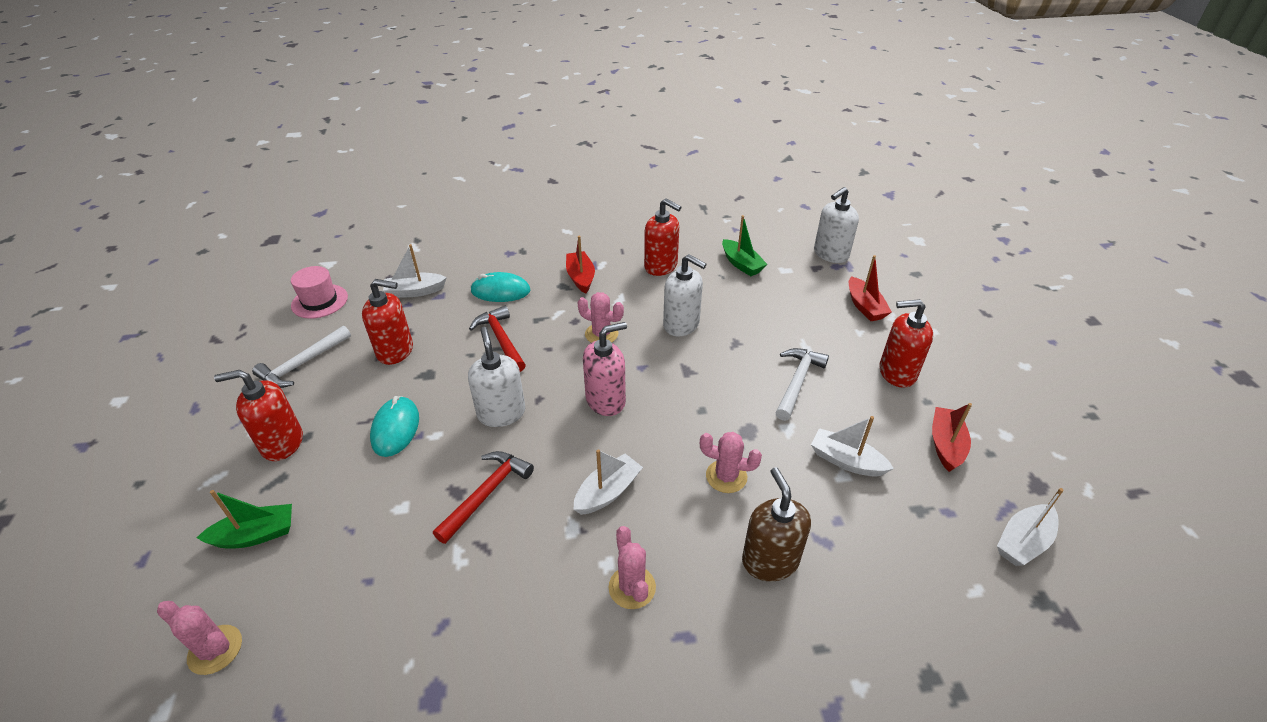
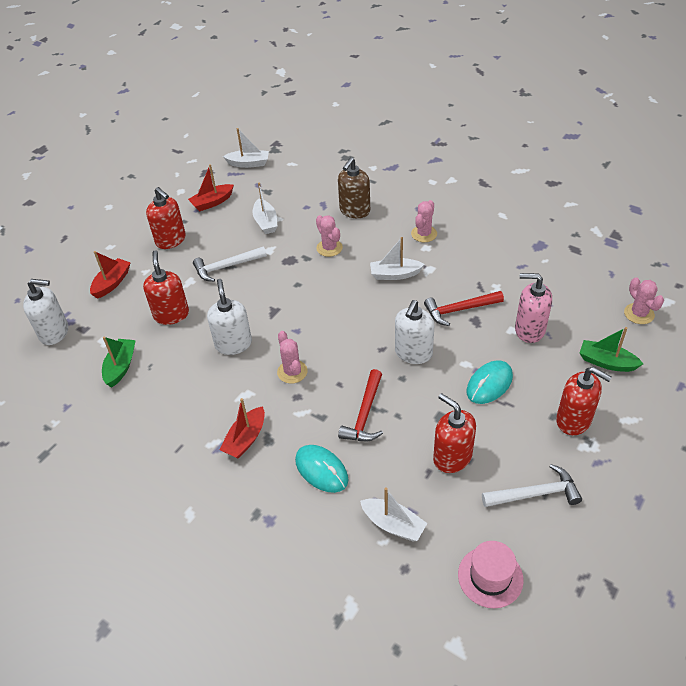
camera: 135 degrees left, 5 degrees up
pink soap dispenser [583,322,627,416] -> pink soap dispenser moved to [515,273,552,343]
red soap dispenser [644,198,681,276] -> red soap dispenser moved to [143,250,189,325]

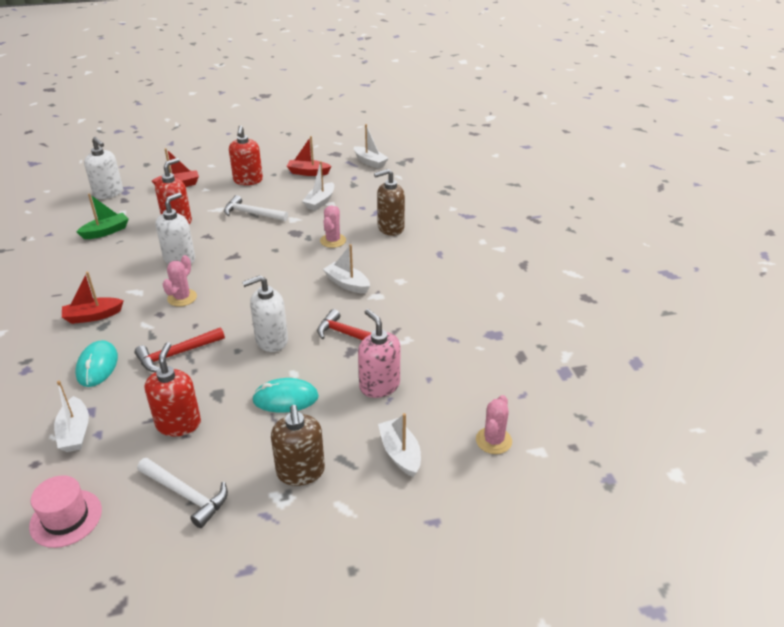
camera: 40 degrees right, 10 degrees down
pink cactus [411,200,437,242] -> none
red soap dispenser [556,367,612,435] -> brown soap dispenser [271,405,325,486]
green boat [580,327,643,372] -> white boat [378,413,421,477]

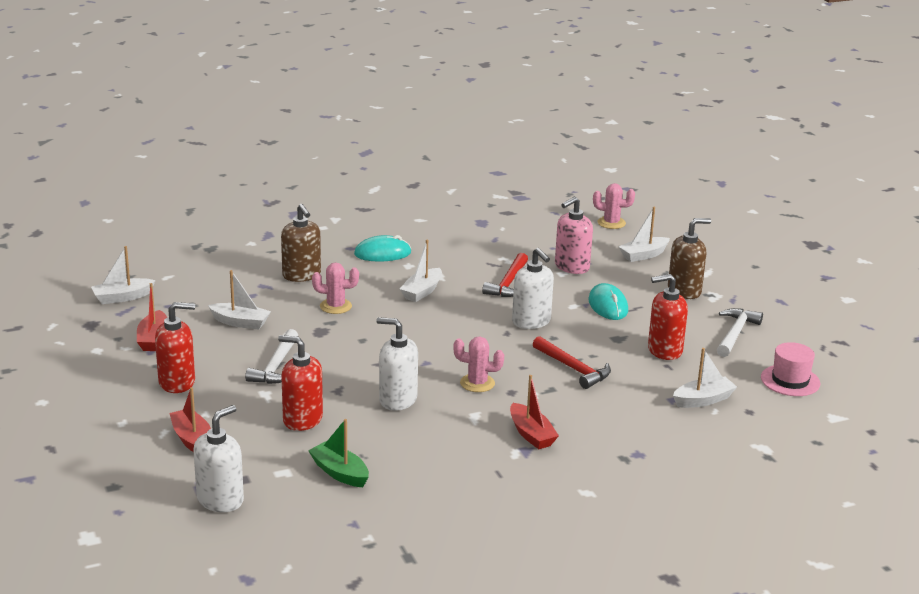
camera: 100 degrees left, 10 degrees down
turquoise mouse [75,340,118,387] -> turquoise mouse moved to [354,235,412,262]
white boat [354,124,389,169] -> white boat turned 150 degrees counterclockwise [91,246,156,304]

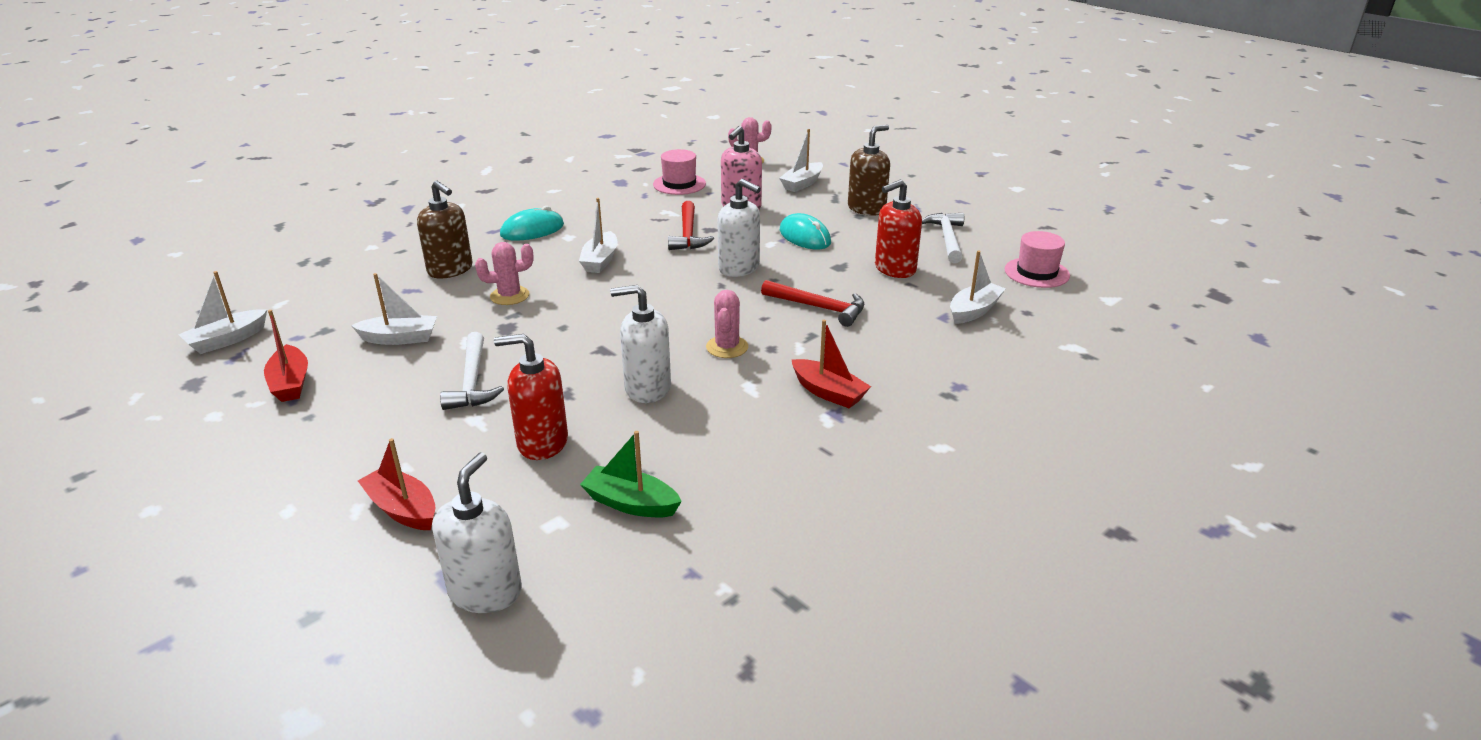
camera: 20 degrees left, 5 degrees up
red soap dispenser [155,302,195,393] -> none
pink cactus [453,337,504,392] -> pink cactus turned 75 degrees counterclockwise [706,290,748,358]
none -> pink hat [653,149,706,195]

